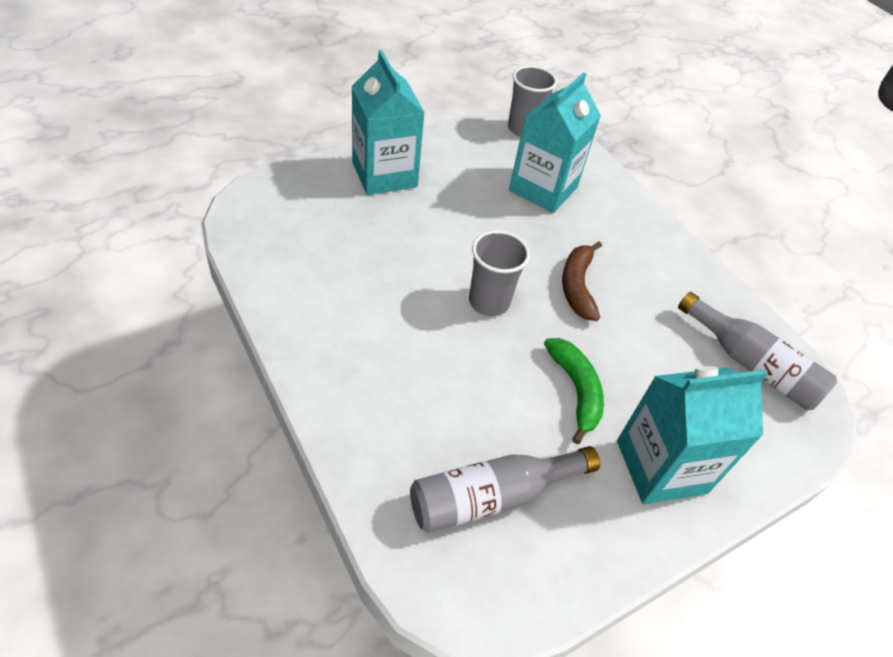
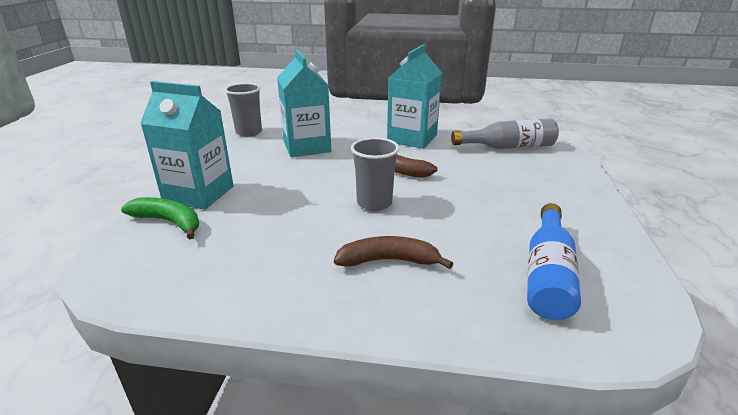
camera: 45 degrees left, 20 degrees down
grey bottle [410,446,600,533] -> blue bottle [527,203,581,320]
green banana [544,338,604,444] -> green banana moved to [121,197,199,239]
turquoise carton [617,366,768,504] -> turquoise carton moved to [387,44,442,149]
none -> brown banana [334,236,453,269]

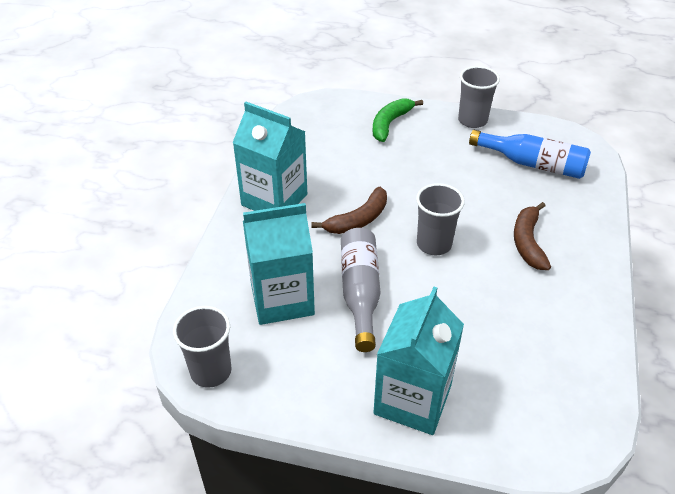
camera: 85 degrees left, 15 degrees up
green banana [121,197,199,239] -> green banana moved to [373,98,423,142]
grey bottle [451,118,559,149] -> grey bottle moved to [341,228,380,352]
none -> grey cup [458,66,500,128]

